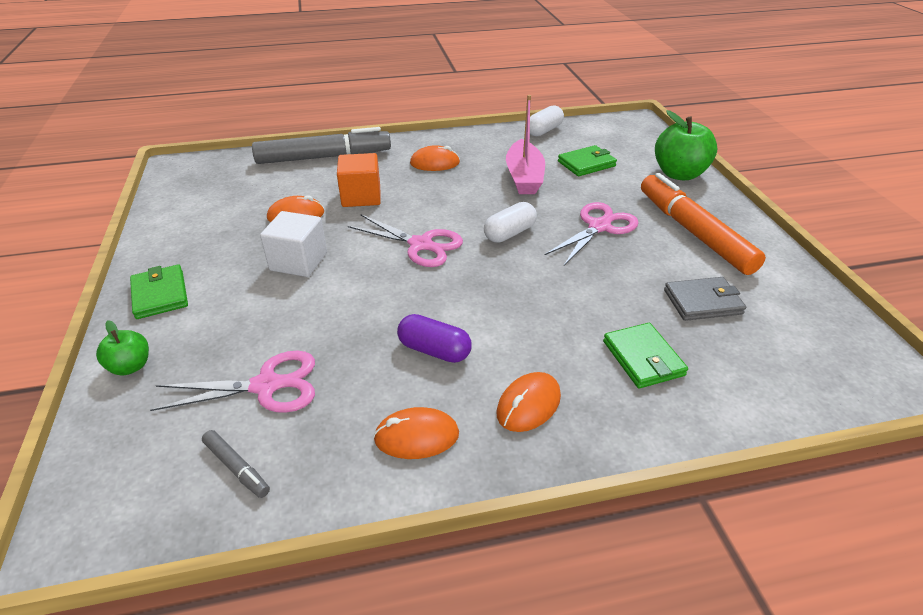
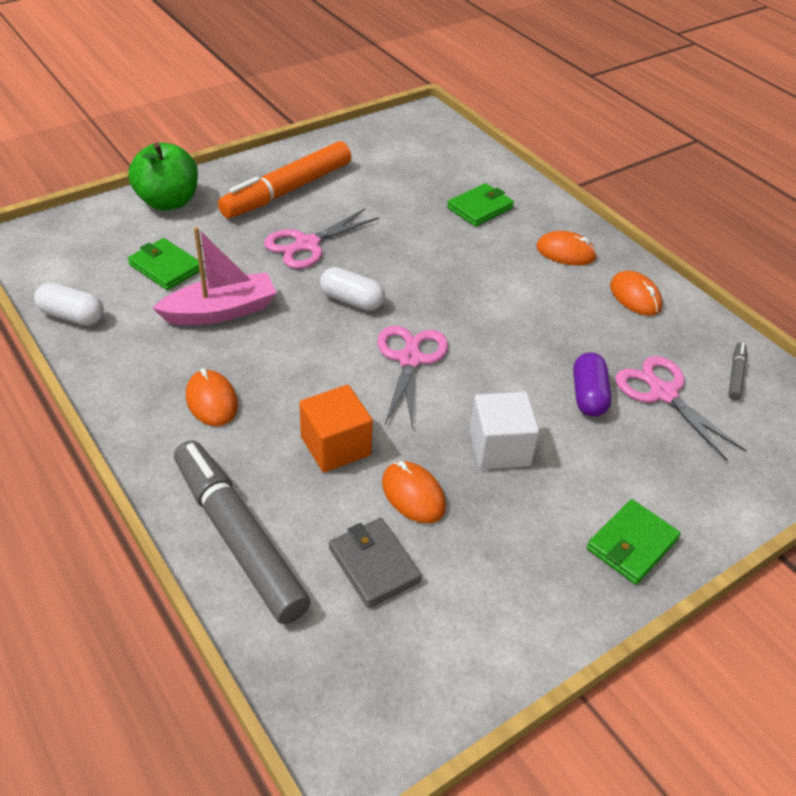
camera: 115 degrees left, 5 degrees up
green apple [96,320,149,376] -> none
purple capsule [397,314,472,363] -> purple capsule moved to [573,353,612,417]
pink scissors [544,202,639,265] -> pink scissors turned 60 degrees counterclockwise [264,209,380,269]
grey wallet [664,277,746,321] -> grey wallet moved to [329,518,422,608]

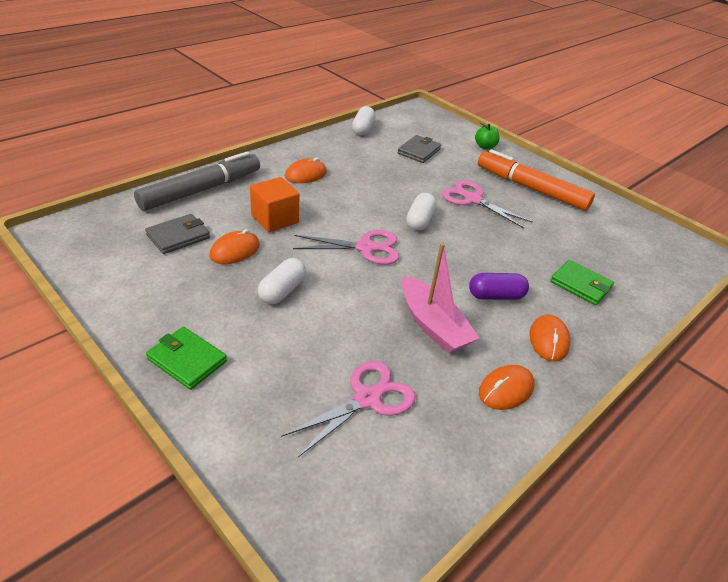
camera: 80 degrees right, 5 degrees down
green apple [128,142,198,211] -> green apple [475,122,500,149], size x0.53
green wallet [128,238,200,290] -> grey wallet [398,135,441,163]
pink boat [153,227,277,325] -> pink boat moved to [402,243,479,354]
white cube [469,392,539,469] -> white capsule [258,258,306,304]
purple capsule [573,353,612,417] -> purple capsule moved to [469,273,529,300]
grey marker [728,342,747,400] -> none

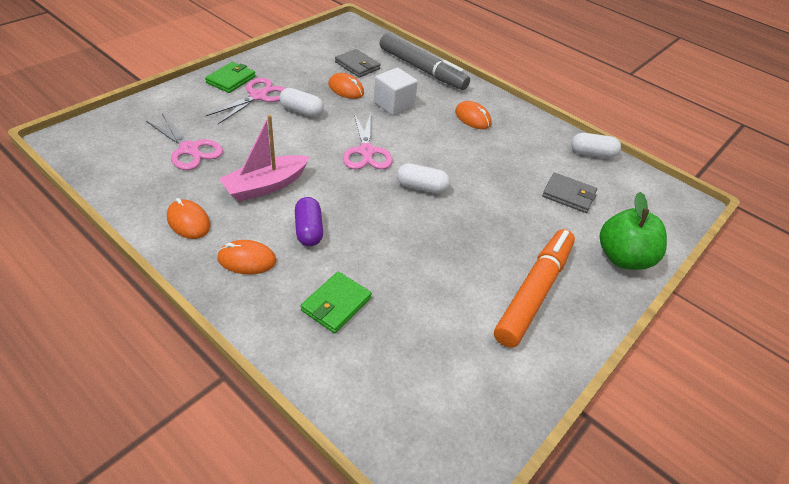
camera: 85 degrees right, 5 degrees up
orange cube [250,177,300,232] -> white cube [374,67,418,116]
pink scissors [442,180,532,228] -> pink scissors moved to [206,78,286,124]
green apple [475,122,500,149] -> green apple [600,192,667,270], size x1.87

